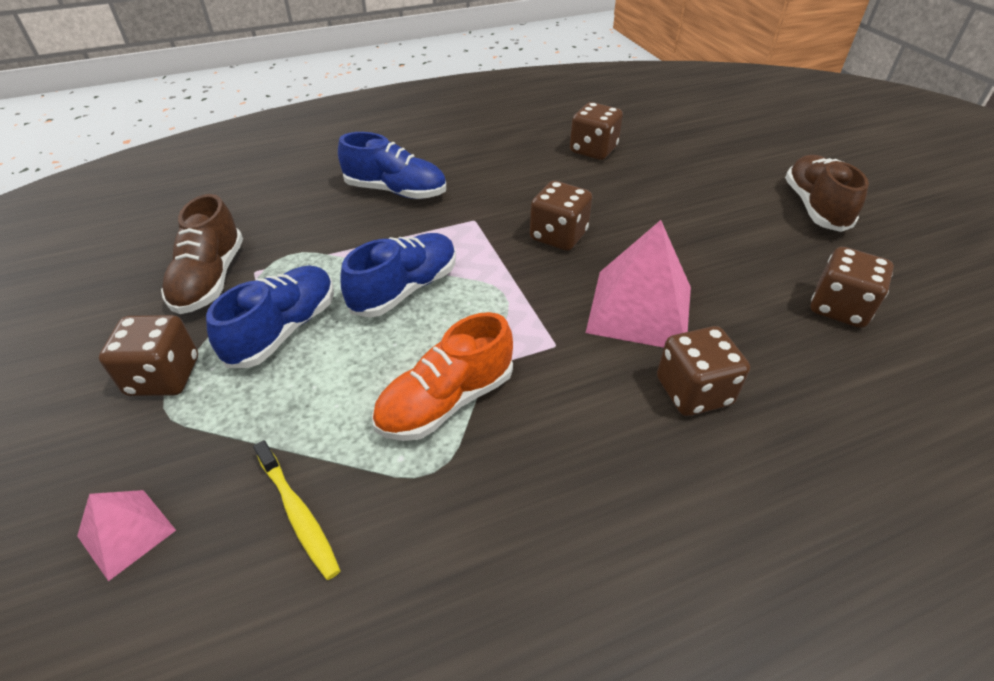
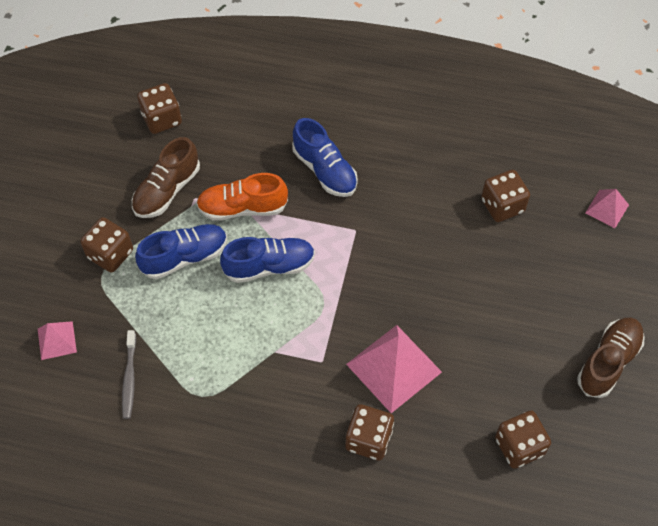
camera: 35 degrees right, 15 degrees up
yellow toothbrush [253,440,341,580] -> grey toothbrush [122,330,136,419]
orange shoe [372,312,513,441] -> orange shoe moved to [196,173,288,221]
brown dice [530,181,592,251] -> brown dice moved to [137,83,182,134]
none -> pink pyramid [585,189,629,228]

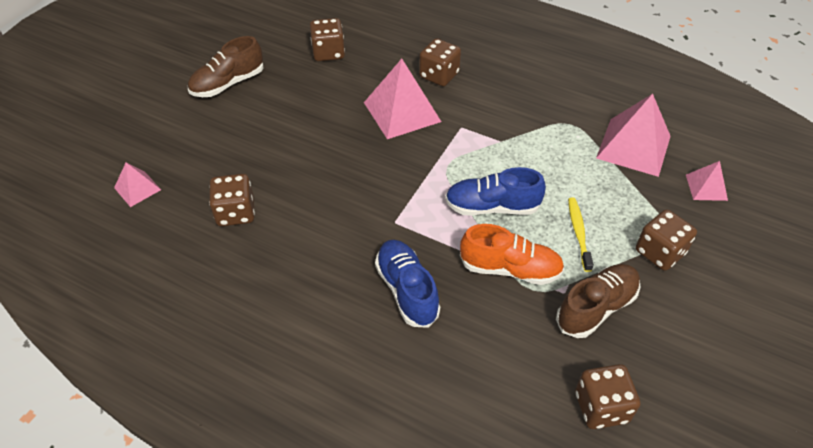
camera: 165 degrees left, 10 degrees down
grey toothbrush [122,330,136,419] -> pink pyramid [596,94,671,177]
blue shoe [135,224,227,279] -> yellow toothbrush [568,198,594,272]

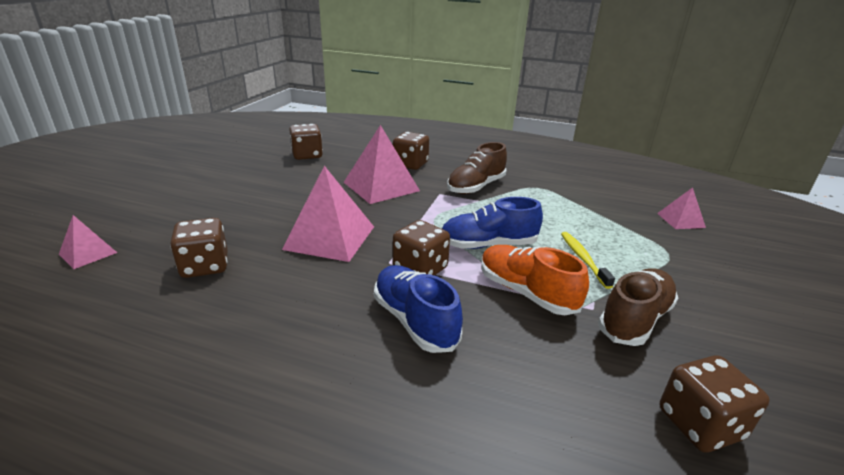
camera: 10 degrees left, 20 degrees down
brown shoe [188,36,263,97] -> brown shoe moved to [447,142,507,194]
orange shoe [460,224,564,285] -> orange shoe turned 135 degrees counterclockwise [481,245,589,315]
pink pyramid [596,94,671,177] -> pink pyramid moved to [282,166,374,262]
brown dice [636,209,697,271] -> brown dice moved to [393,220,450,276]

